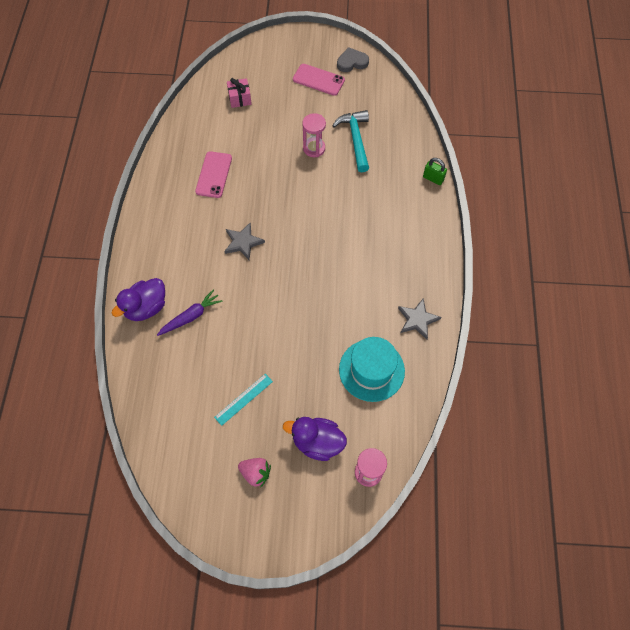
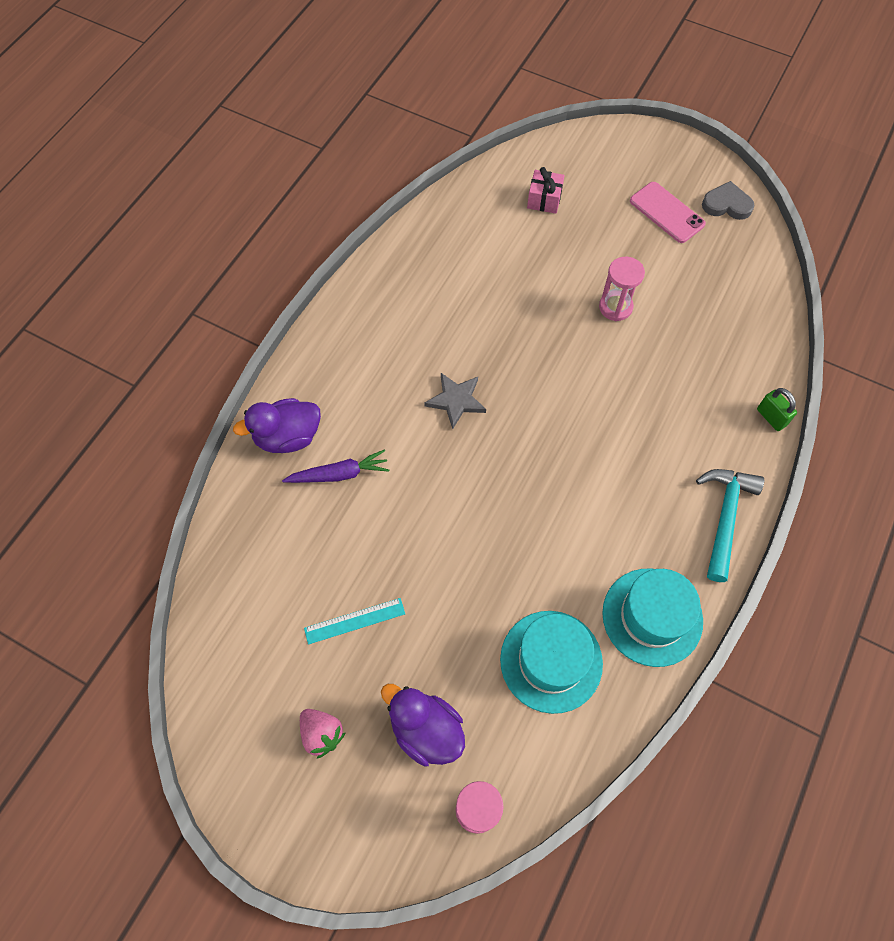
camera: 25 degrees right, 0 degrees up
pink phone [195,151,232,198] -> none
turquoise hammer [332,110,369,172] -> turquoise hammer moved to [696,469,764,582]
grey star [398,298,441,340] -> turquoise hat [602,568,703,667]

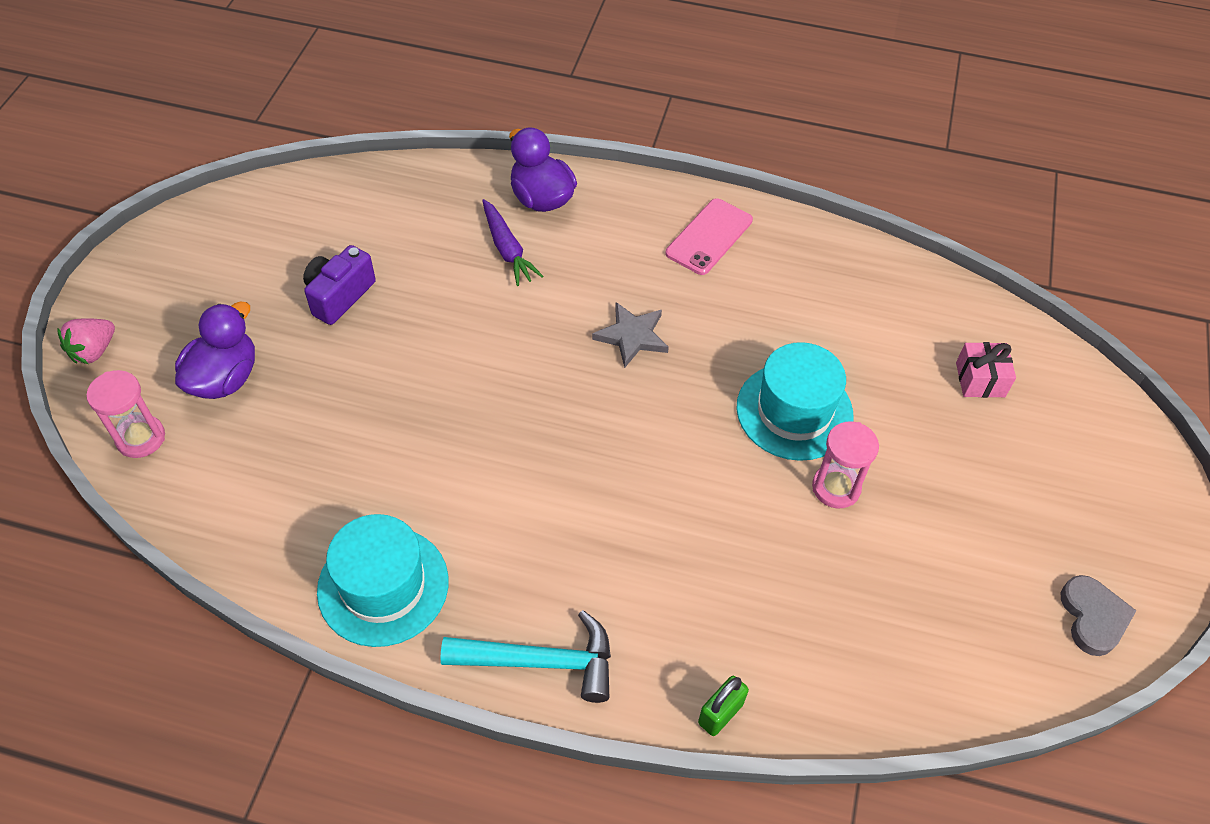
camera: 75 degrees right, 10 degrees down
pink strawberry [300,709,346,759] -> pink strawberry moved to [57,318,115,364]
turquoise ruler [304,598,405,645] -> purple camera [303,245,376,325]
turquoise hat [500,611,603,714] -> turquoise hat moved to [736,342,853,461]
pink phone [630,182,706,243] -> pink phone moved to [666,198,753,275]

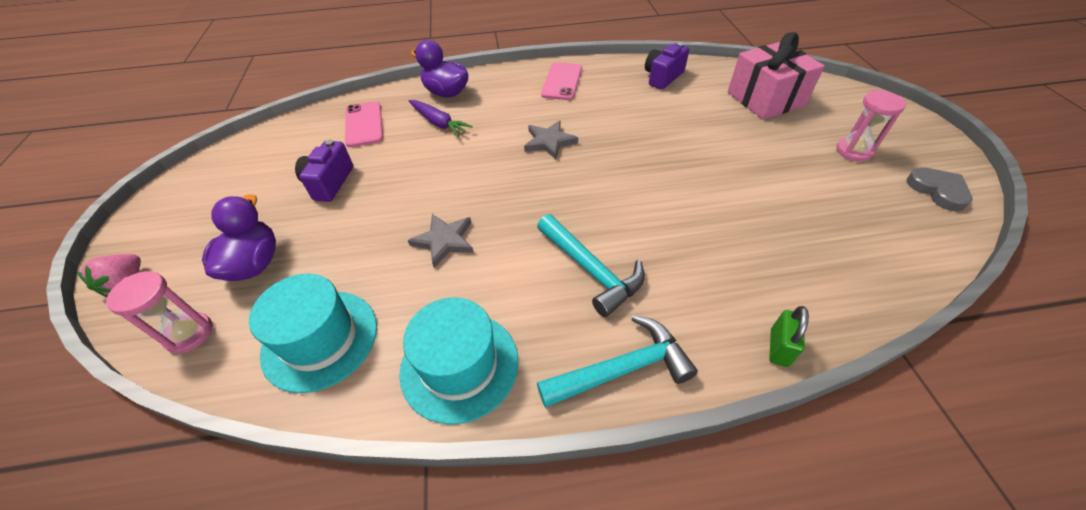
camera: 20 degrees left, 5 degrees down
turquoise hat [736,342,853,461] -> turquoise hat moved to [249,274,377,393]
pink hourglass [812,422,879,508] -> pink hourglass moved to [836,90,907,162]
pink gift [956,342,1016,398] -> pink gift [728,32,825,120], size x1.95
none -> pink phone [345,101,383,147]
none -> grey star [408,214,474,268]
none -> turquoise hammer [537,214,645,317]
none -> purple camera [645,42,689,90]

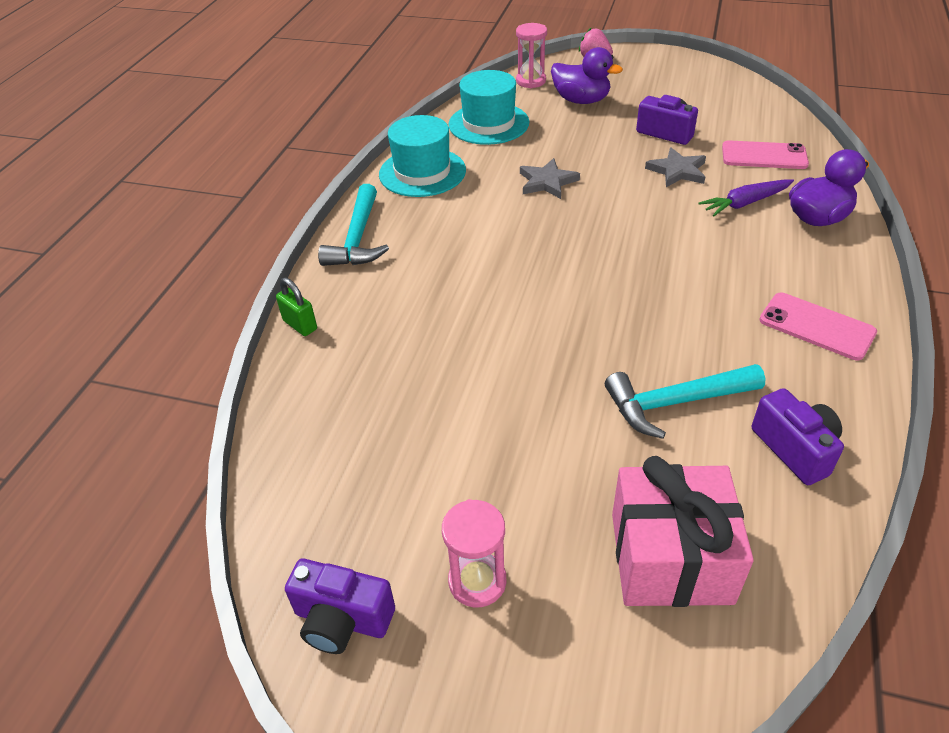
camera: 115 degrees right, 5 degrees down
grey star [524,121,578,159] -> grey star moved to [645,148,706,187]
turquoise hammer [537,214,645,317] -> turquoise hammer moved to [605,364,766,439]
grey heart [907,167,972,211] -> purple camera [285,559,395,654]

